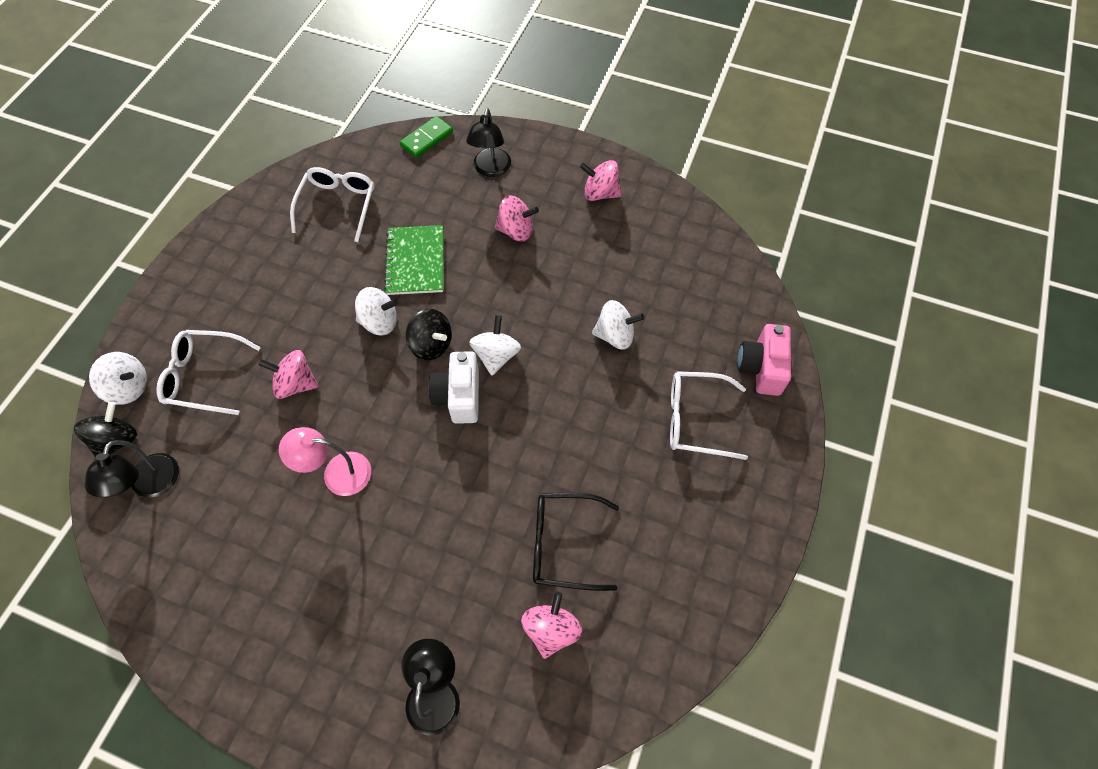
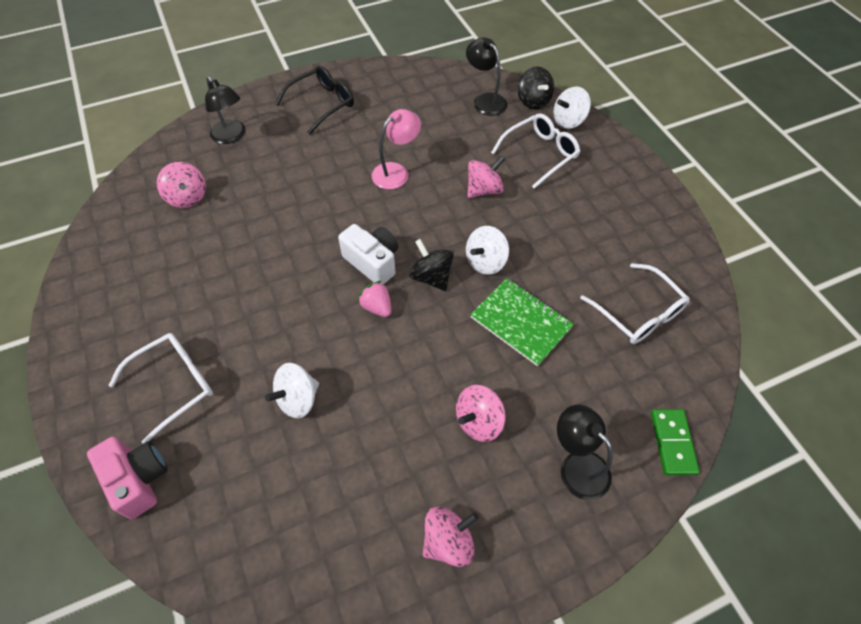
camera: 135 degrees right, 5 degrees down
black spinning top [406,309,452,360] -> black spinning top turned 60 degrees clockwise [409,239,454,291]
white spinning top [469,315,521,376] -> pink strawberry [358,281,391,317]
black glasses [533,493,619,591] -> black glasses moved to [275,66,354,135]

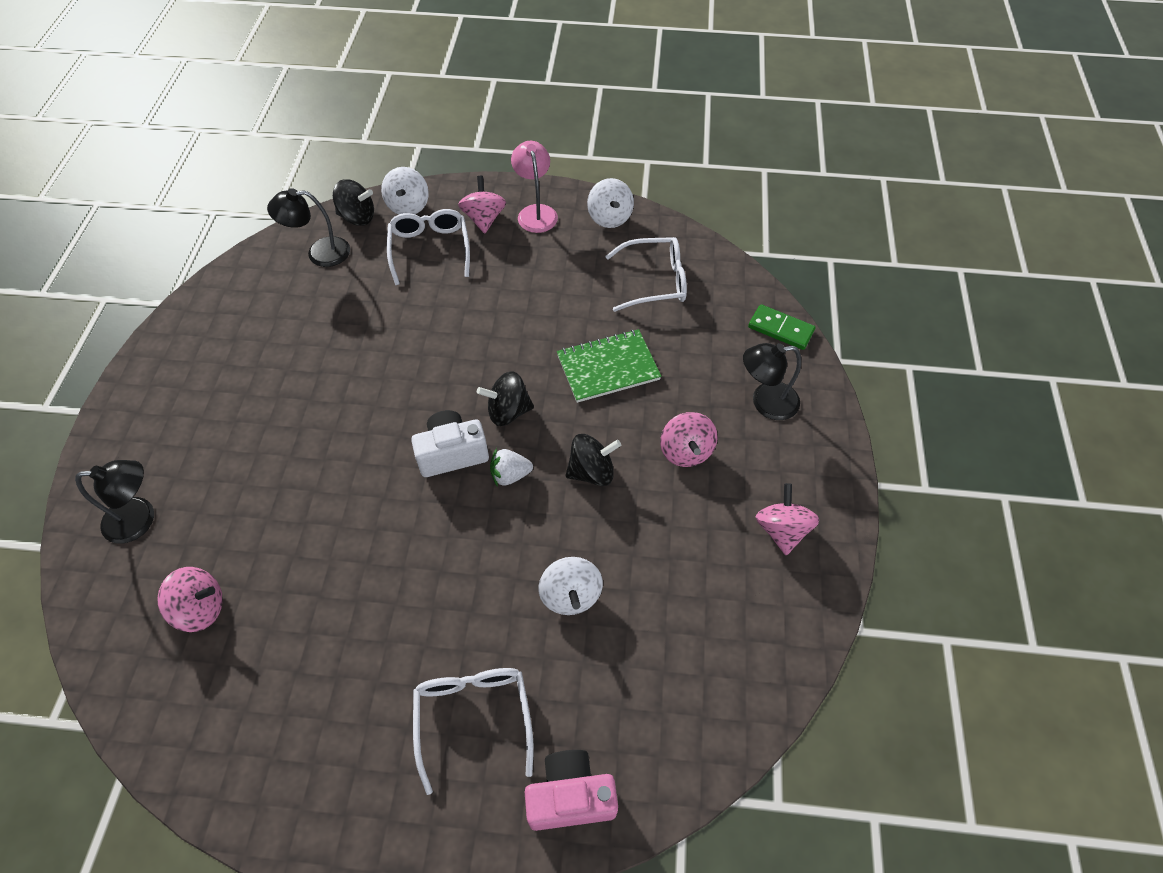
camera: 60 degrees left, 0 degrees up
black glasses [275,66,354,135] -> none
pink strawberry [358,281,391,317] -> white strawberry [490,448,533,487]
pink lamp [372,109,421,189] -> pink lamp moved to [511,141,558,233]
white spinning top [466,226,509,275] -> white spinning top moved to [587,178,634,228]
pink spinning top [467,155,505,198] -> pink spinning top moved to [458,176,506,233]
none -> black spinning top [565,434,621,486]

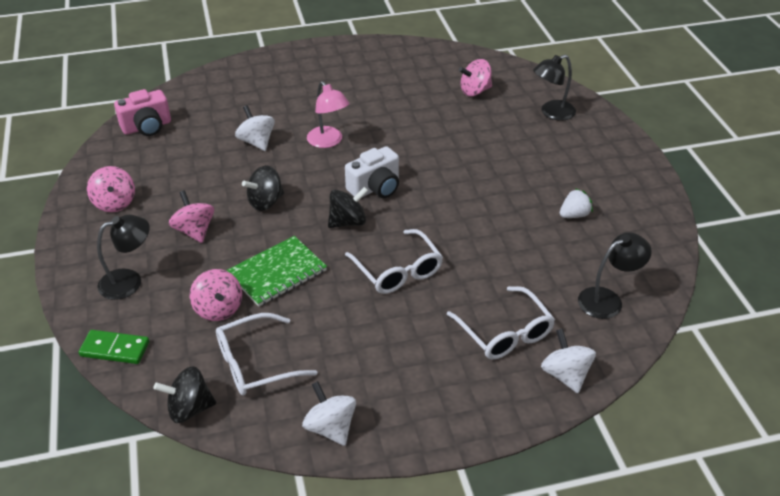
camera: 160 degrees right, 15 degrees down
black spinning top [333,179,374,226] -> black spinning top moved to [154,366,216,423]
white glasses [413,668,534,795] -> white glasses moved to [345,229,443,294]
pink spinning top [458,176,506,233] -> pink spinning top moved to [190,269,242,321]
white strawberry [490,448,533,487] -> white strawberry moved to [560,188,593,218]
pink lamp [511,141,558,233] -> pink lamp moved to [307,81,350,148]
pink camera [525,750,618,831] -> pink camera moved to [114,89,171,136]

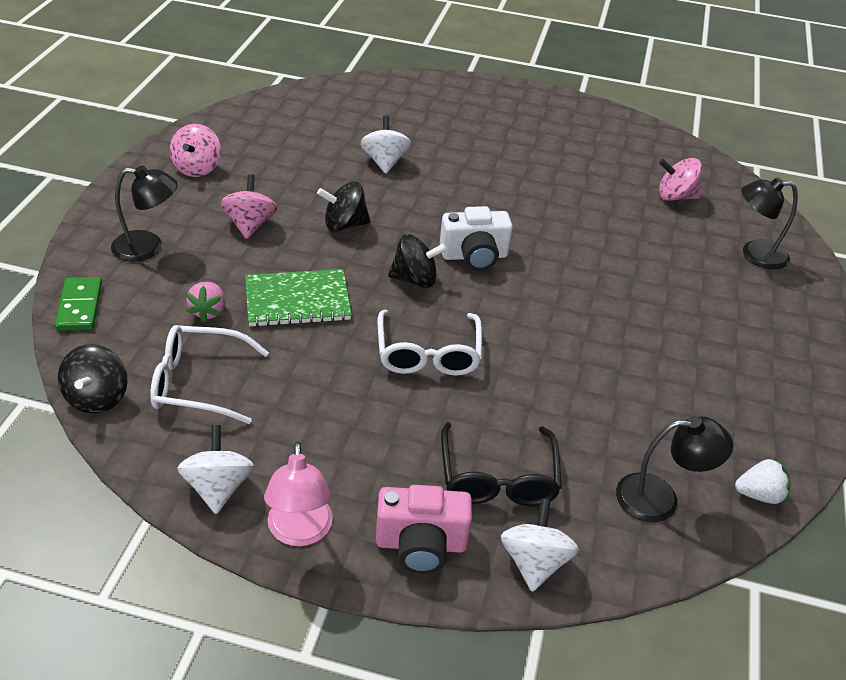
camera: 25 degrees right, 0 degrees up
green domino [79,330,149,364] -> green domino turned 45 degrees clockwise [55,277,102,331]
pink camera [114,89,171,136] -> pink camera moved to [376,485,472,574]
black spinning top [154,366,216,423] -> black spinning top turned 105 degrees counterclockwise [58,344,128,413]
pink spinning top [190,269,242,321] -> pink strawberry [186,282,225,323]
pink lamp [307,81,350,148] -> pink lamp moved to [264,442,333,546]
white glasses [447,286,555,359] -> black glasses [441,423,562,506]
white strawberry [560,188,593,218] -> white strawberry moved to [735,457,790,504]

